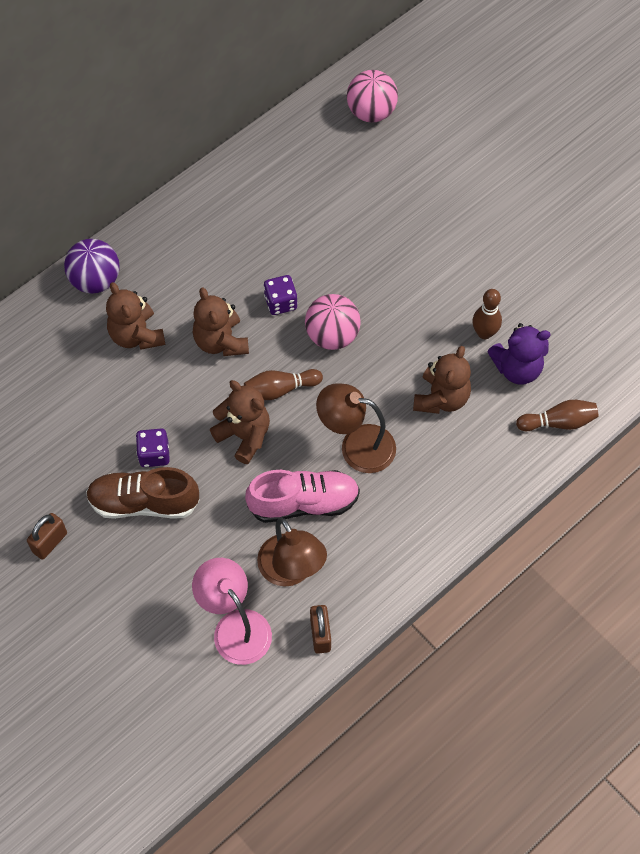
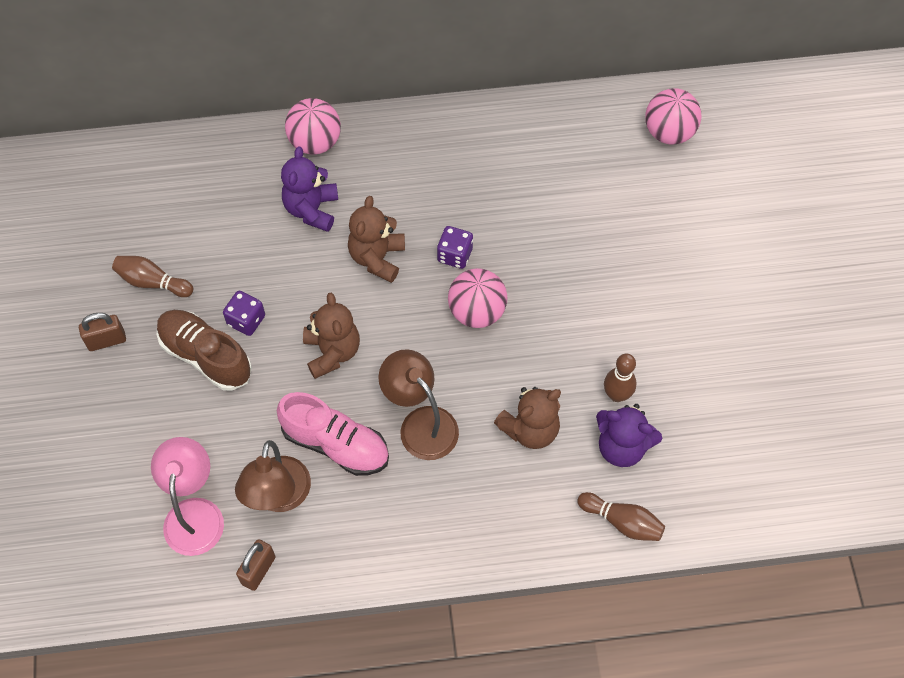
camera: 35 degrees right, 0 degrees up
purple ball [64,239,119,294] -> pink ball [285,98,341,155]
brown teddy bear [106,282,165,350] -> purple teddy bear [281,147,338,232]
brown bowling pin [244,369,323,400] -> brown bowling pin moved to [112,256,193,297]

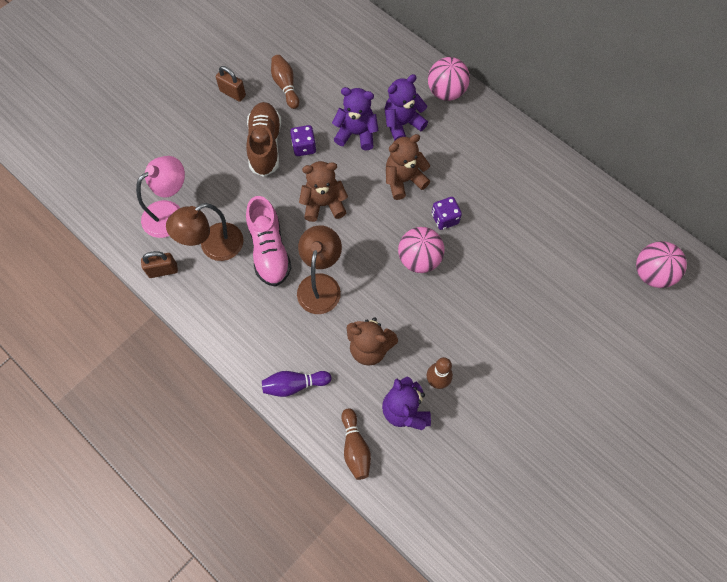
camera: 50 degrees right, 5 degrees up
brown teddy bear [303,293,360,379] -> brown teddy bear turned 135 degrees counterclockwise [299,161,348,222]
none -> purple bowling pin [262,371,332,397]
none -> purple teddy bear [332,87,379,150]

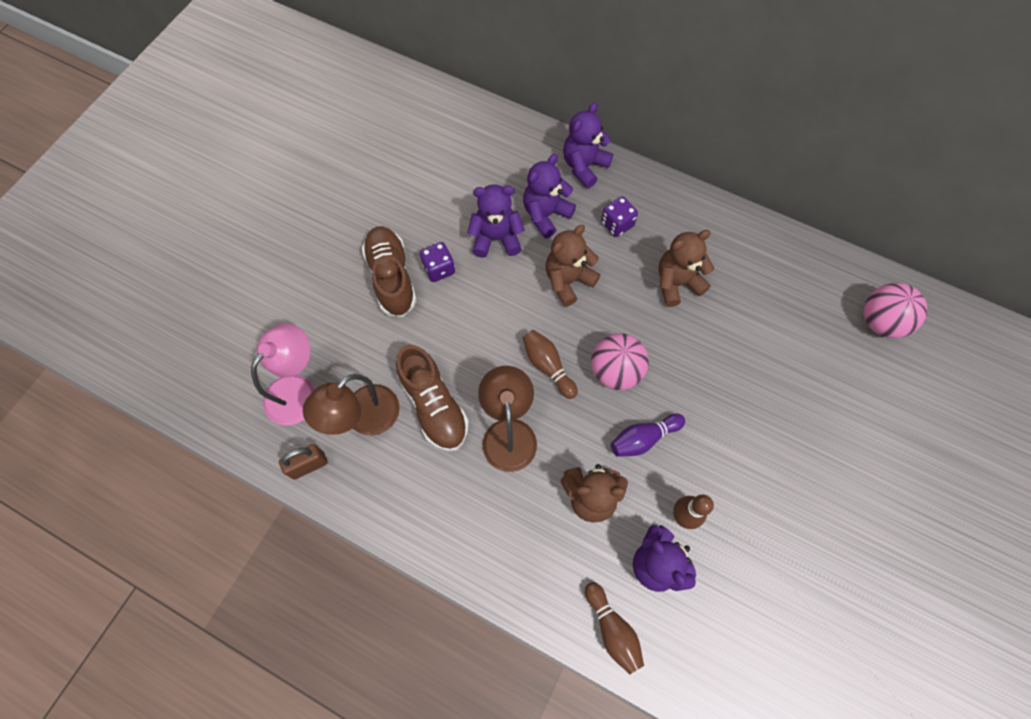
camera: 15 degrees left, 0 degrees up
brown padlock [216,66,246,102] -> none
pink shoe [246,196,292,287] -> brown shoe [396,344,469,451]
purple bowling pin [262,371,332,397] -> purple bowling pin moved to [610,413,685,457]
brown bowling pin [271,55,299,109] -> brown bowling pin moved to [523,330,578,399]
brown teddy bear [299,161,348,222] -> brown teddy bear moved to [659,230,714,307]
pink ball [428,57,470,101] -> purple teddy bear [563,102,613,188]
purple dice [432,197,462,230] -> purple dice moved to [601,196,638,237]

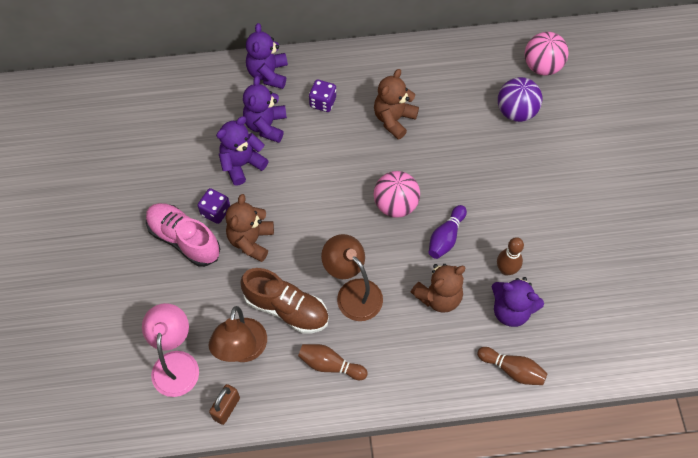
camera: 35 degrees left, 5 degrees down
brown shoe [362,226,417,317] -> pink shoe [146,203,220,267]
brown bowling pin [523,330,578,399] -> brown bowling pin moved to [298,344,368,380]
brown teddy bear [545,225,600,307] -> brown teddy bear moved to [226,194,274,262]
none -> purple ball [498,77,542,122]

